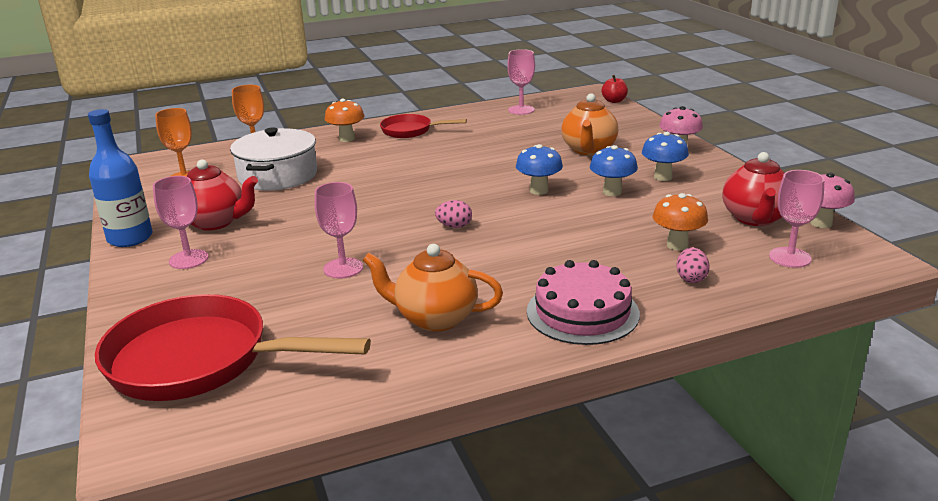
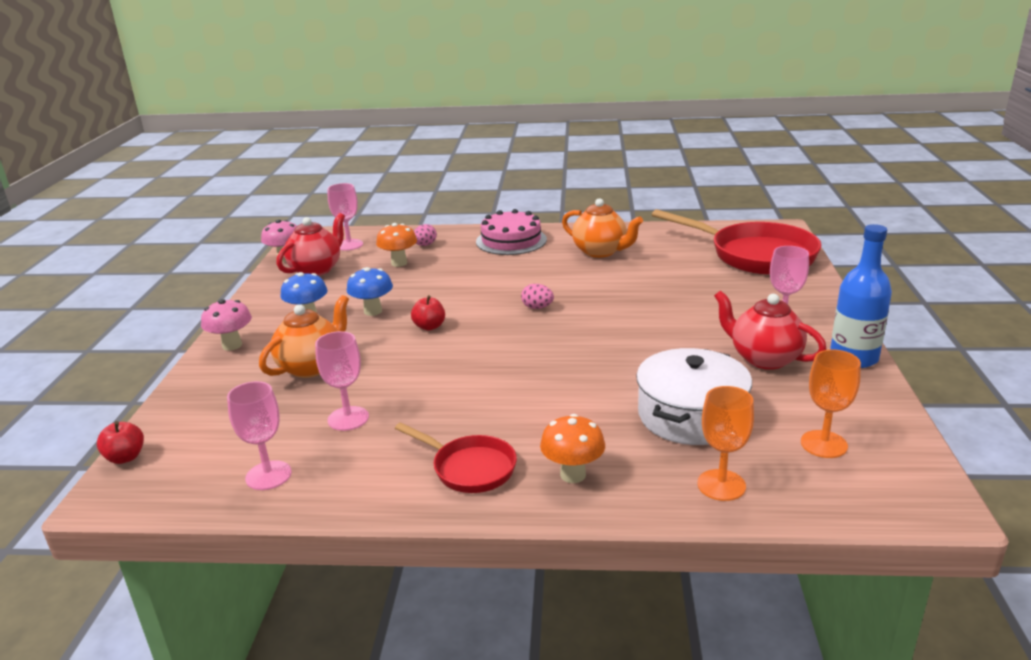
camera: 155 degrees left, 0 degrees up
pink goblet [315,182,363,278] -> pink goblet moved to [315,331,369,431]
blue mushroom [516,144,563,195] -> red apple [411,295,445,331]

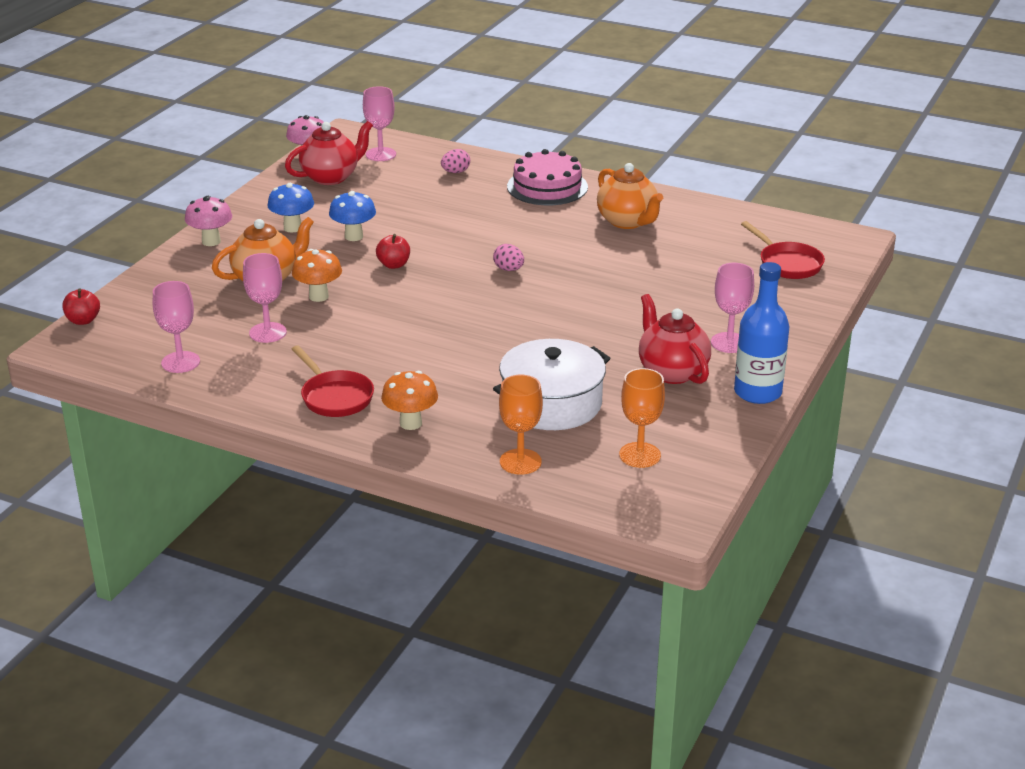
camera: 20 degrees right, 5 degrees up
orange mushroom [376,223,417,267] -> orange mushroom moved to [292,249,342,302]
red pan [652,209,821,275] -> red pan [741,221,825,279], size x0.53

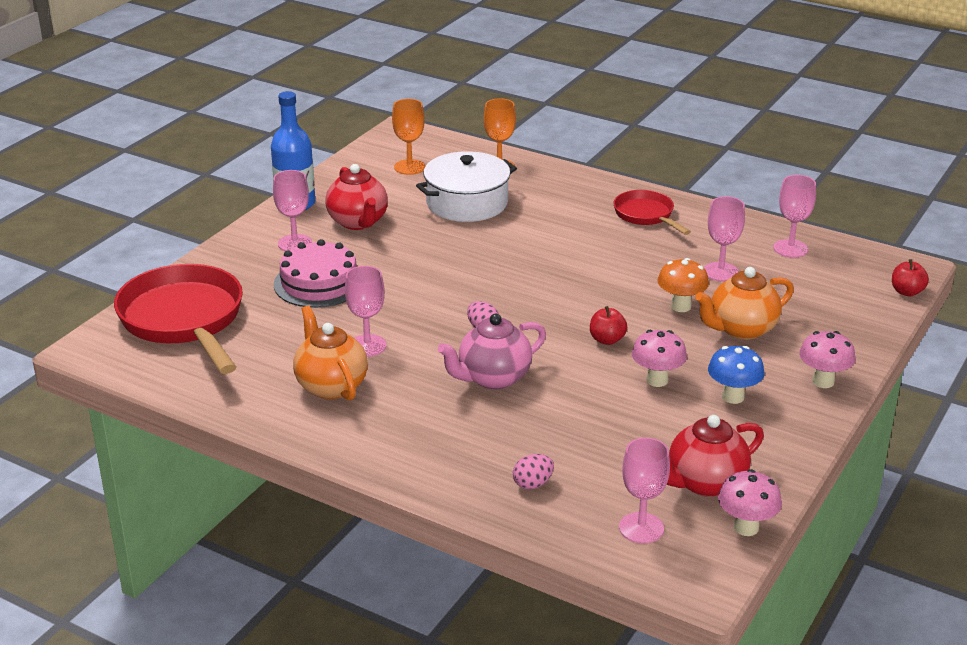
camera: 175 degrees left, 0 degrees up
blue mushroom [329,191,376,241] -> pink mushroom [632,330,687,387]
orange mushroom [381,371,438,430] -> none
pink cake [507,149,588,205] -> pink cake moved to [274,239,357,308]
red pan [741,221,825,279] -> red pan [114,264,243,374], size x1.87
none -> pink goblet [345,266,387,357]
none -> pink teapot [438,314,546,389]

